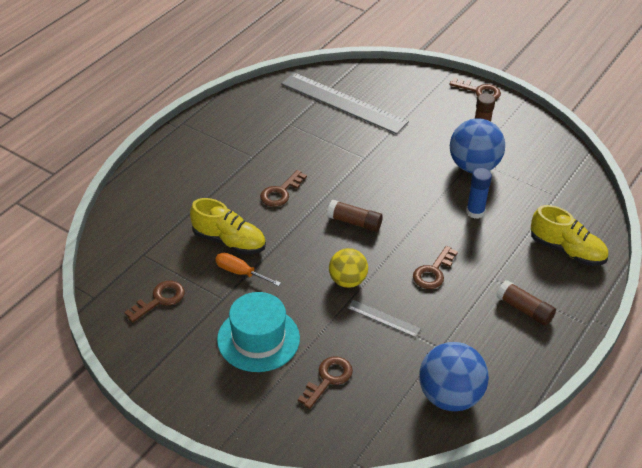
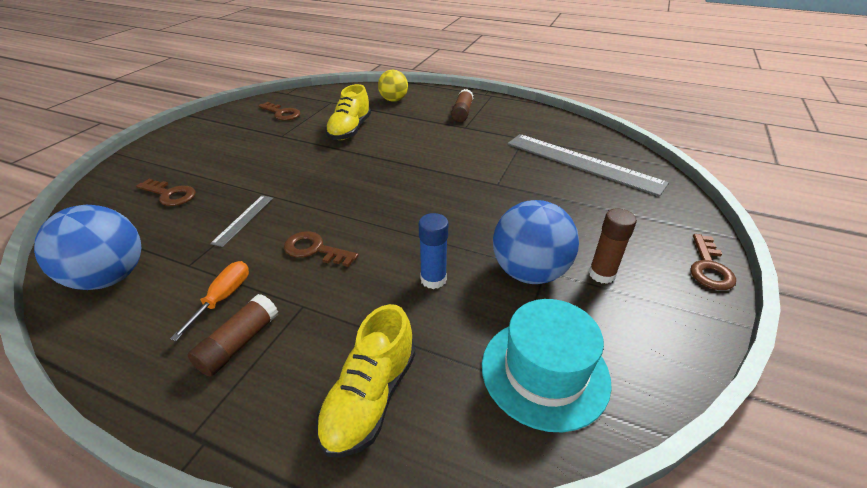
camera: 80 degrees right, 5 degrees down
orange screwdriver [215,253,281,286] -> orange screwdriver moved to [170,261,249,341]
turquoise hat [217,292,300,372] -> turquoise hat moved to [482,299,612,432]
brown key [260,170,307,207] -> none
grey ruler [281,72,409,134] -> grey ruler turned 75 degrees counterclockwise [507,134,669,197]
brown glue stick [327,200,383,232] -> brown glue stick moved to [451,89,473,122]
yellow ball [329,248,368,288] -> yellow ball moved to [378,70,408,102]

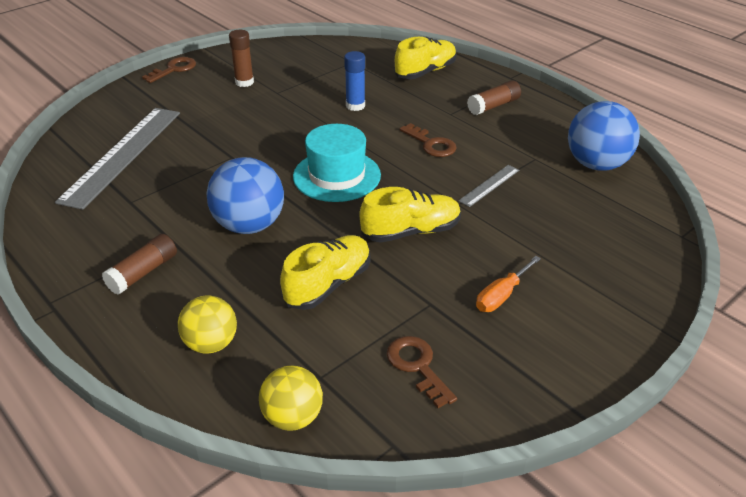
camera: 155 degrees left, 0 degrees up
brown key [136,179,196,206] -> none
orange screwdriver [170,261,249,341] -> orange screwdriver moved to [476,256,541,312]
turquoise hat [482,299,612,432] -> turquoise hat moved to [293,124,381,202]
blue ball [493,200,579,284] -> blue ball moved to [206,157,284,234]
grey ruler [507,134,669,197] -> grey ruler turned 45 degrees clockwise [55,108,180,210]
none -> yellow ball [259,366,323,431]
none -> yellow shoe [359,187,461,243]

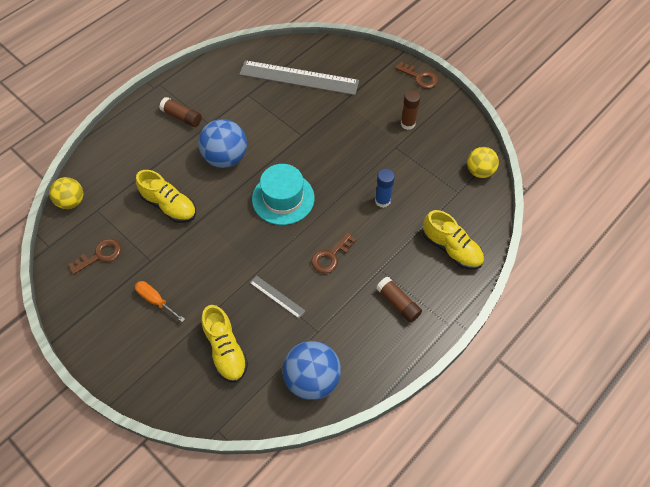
camera: 85 degrees right, 20 degrees up
yellow ball [178,295,237,353] -> yellow ball moved to [467,147,499,178]
yellow shoe [359,187,461,243] -> yellow shoe moved to [202,305,248,383]

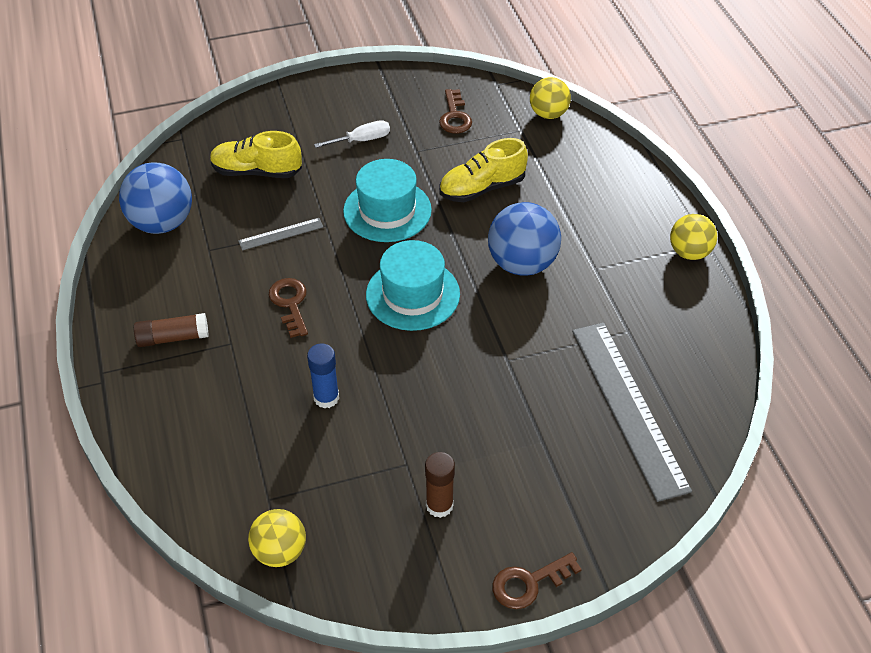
camera: 120 degrees right, 10 degrees down
orange screwdriver [135,281,185,322] -> white screwdriver [314,120,390,148]
brown glue stick [159,97,202,127] -> none
grey ruler [239,60,359,95] -> grey ruler turned 60 degrees counterclockwise [572,322,692,502]
yellow shoe [423,210,484,270] -> none
none -> turquoise hat [343,159,432,242]
none -> yellow ball [670,214,717,260]

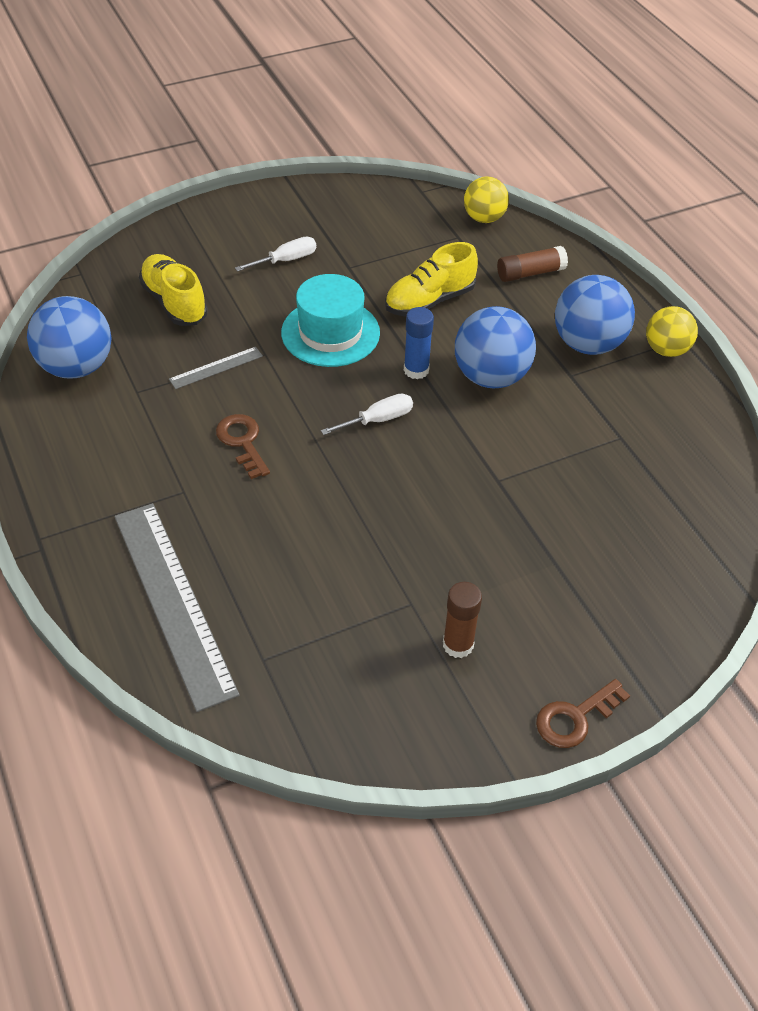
camera: 10 degrees left, 0 degrees up
brown glue stick [134,313,209,347] -> brown glue stick moved to [497,246,568,282]
yellow shoe [210,131,302,178] -> yellow shoe turned 60 degrees clockwise [139,254,208,326]
yellow ball [248,509,306,567] -> none
blue glue stick [307,343,339,408] -> blue glue stick moved to [404,307,434,379]
turquoise hat [366,240,460,331] -> white screwdriver [321,393,413,435]
brown key [439,89,472,134] -> none
grey ruler [572,322,692,502] -> grey ruler moved to [114,503,239,712]
none -> blue ball [555,275,635,355]

